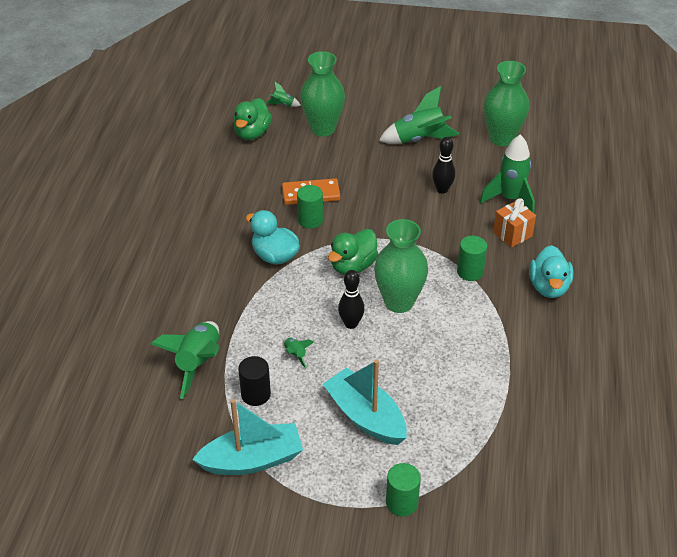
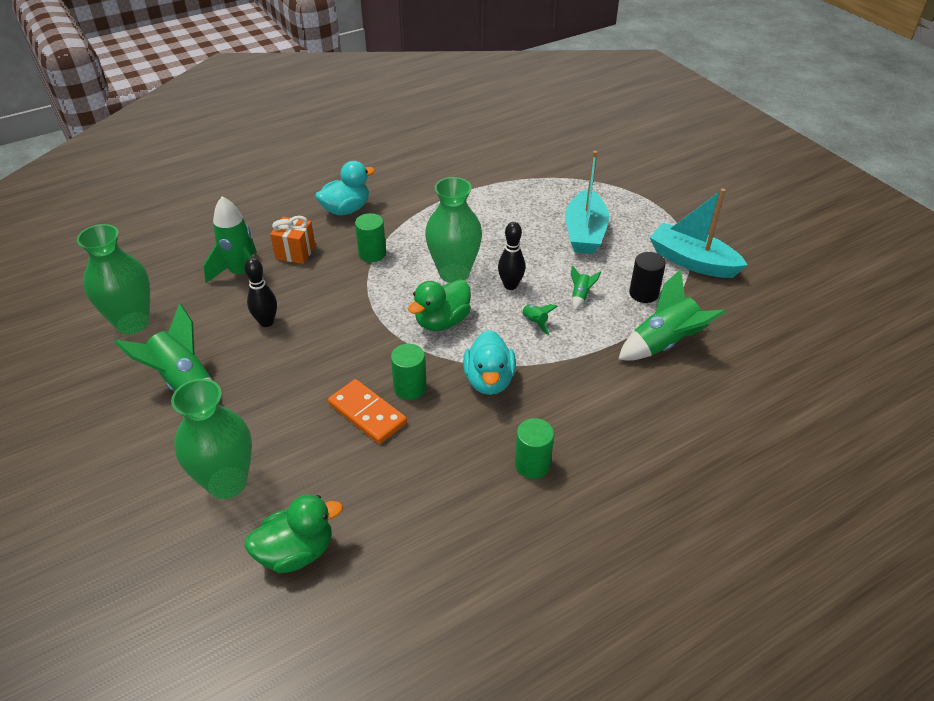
camera: 130 degrees left, 0 degrees up
green rocket [266,82,301,107] -> green rocket moved to [521,304,558,335]
green duck [328,229,378,275] -> green duck turned 135 degrees clockwise [408,279,471,331]
green cylinder [386,463,421,516] -> green cylinder moved to [515,418,554,479]

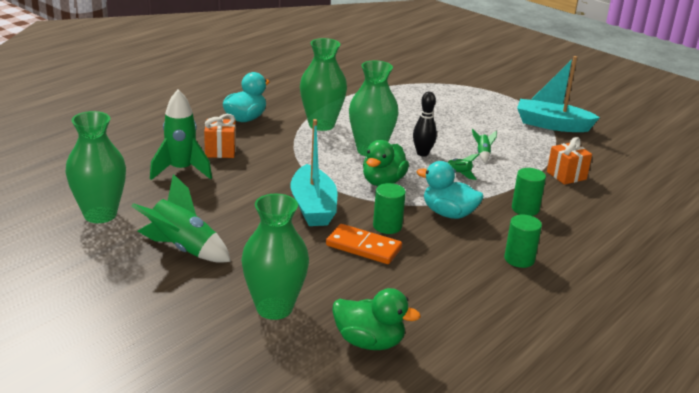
camera: 20 degrees left, 15 degrees down
black bowling pin [244,258,277,327] -> none
green duck [244,495,343,573] -> green duck turned 60 degrees clockwise [332,288,421,350]
green cylinder [355,213,386,262] -> green cylinder moved to [512,168,546,216]
turquoise duck [463,330,516,395] -> turquoise duck turned 135 degrees clockwise [416,161,483,219]
turquoise boat [565,151,609,254] -> turquoise boat moved to [291,119,337,226]
green rocket [618,269,726,361] -> orange gift [547,137,592,185]
black cylinder [629,252,666,303] -> none
none -> green vase [300,38,347,131]

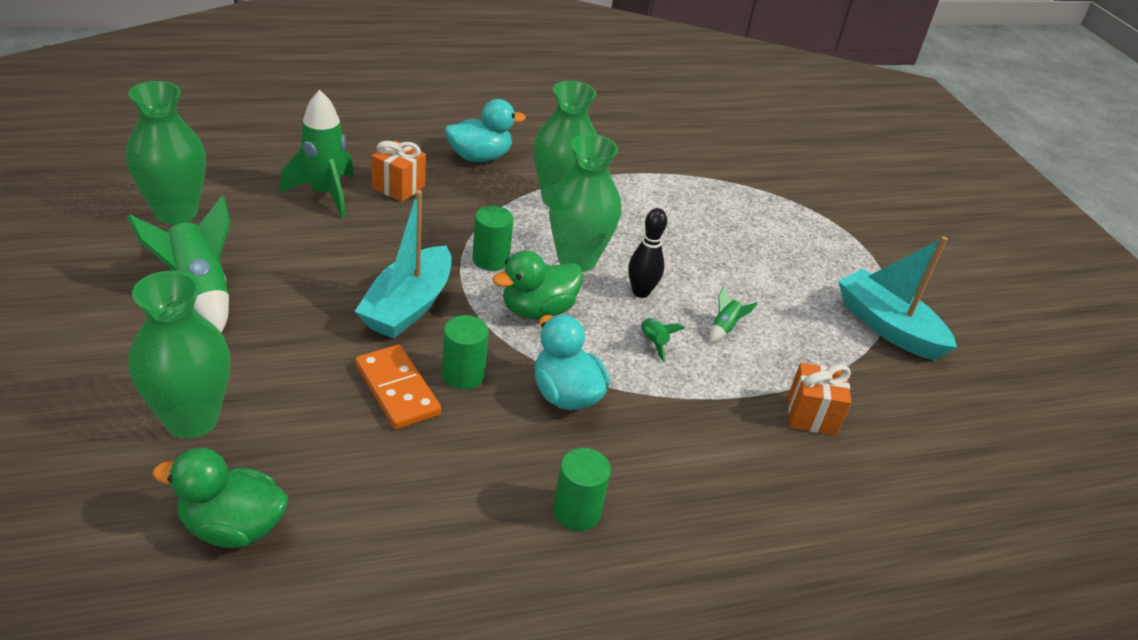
camera: 30 degrees right, 10 degrees up
green duck [332,288,421,350] -> green duck turned 135 degrees clockwise [152,448,288,548]
green cylinder [512,168,546,216] -> green cylinder moved to [472,206,514,271]

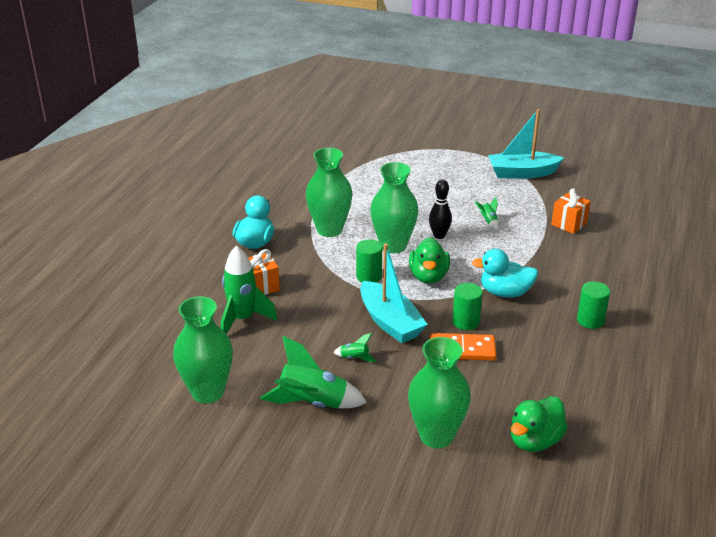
camera: 50 degrees left, 5 degrees down
green rocket [641,318,685,362] -> green rocket moved to [333,333,376,362]

